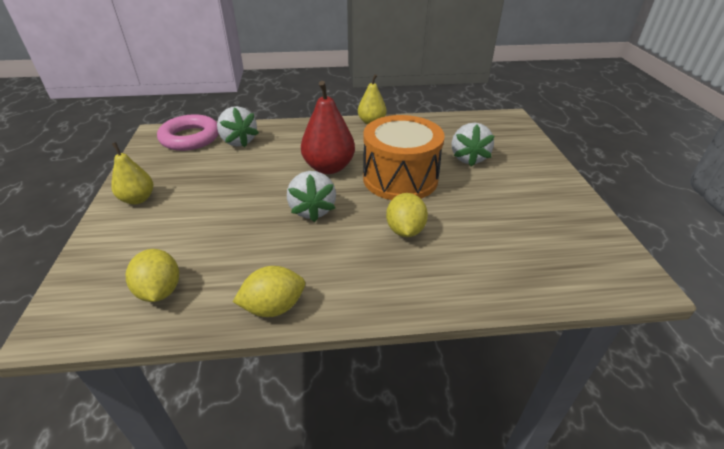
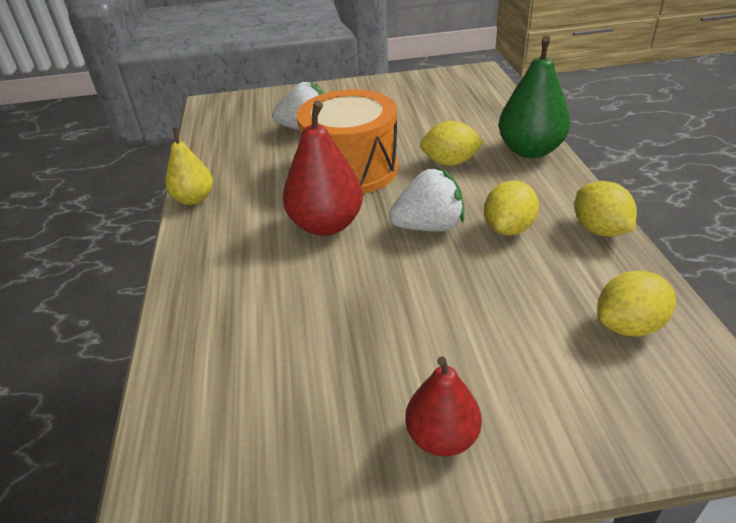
camera: 90 degrees left, 0 degrees up
yellow pear [111,142,153,204] -> red pear [405,356,482,456]
pink ring [157,114,219,151] -> none
white strawberry [217,106,259,147] -> none
none -> yellow lemon [484,180,539,236]
none -> green pear [499,36,570,158]

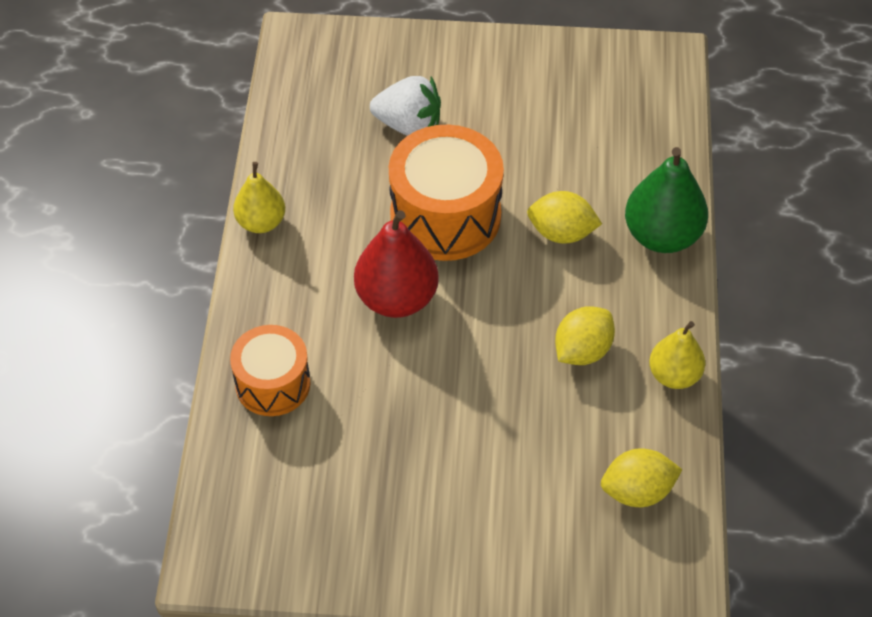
camera: 10 degrees right, 15 degrees up
white strawberry [389,168,464,231] -> none
red pear [405,356,482,456] -> none
yellow lemon [575,181,637,237] -> yellow pear [649,321,705,389]
none -> orange drum [230,325,310,416]

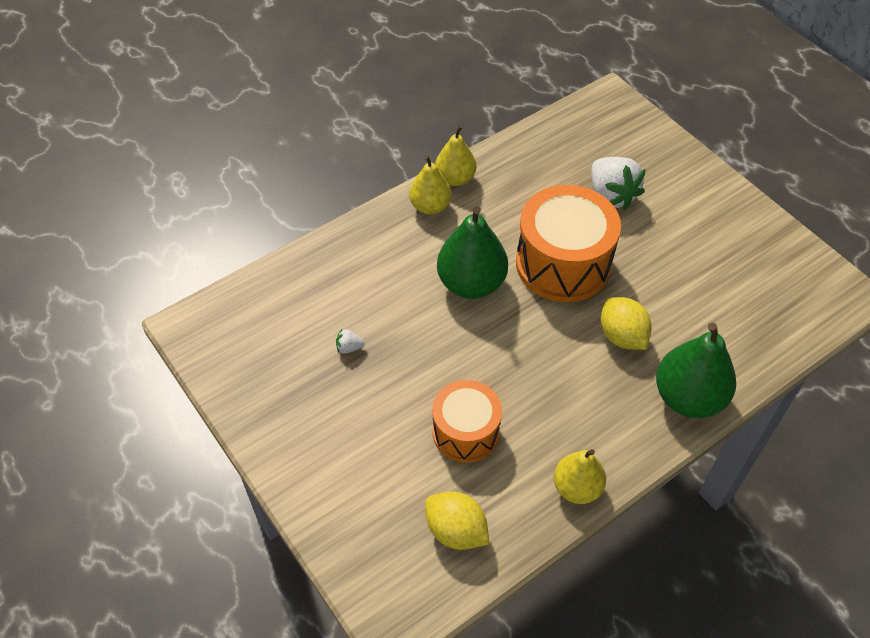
camera: 50 degrees right, 0 degrees up
orange drum [230,325,310,416] -> orange drum moved to [432,380,502,463]
red pear [354,210,439,318] -> green pear [437,206,508,299]
yellow lemon [555,306,615,365] -> none
none -> white strawberry [336,329,365,354]
none -> yellow pear [409,155,452,214]

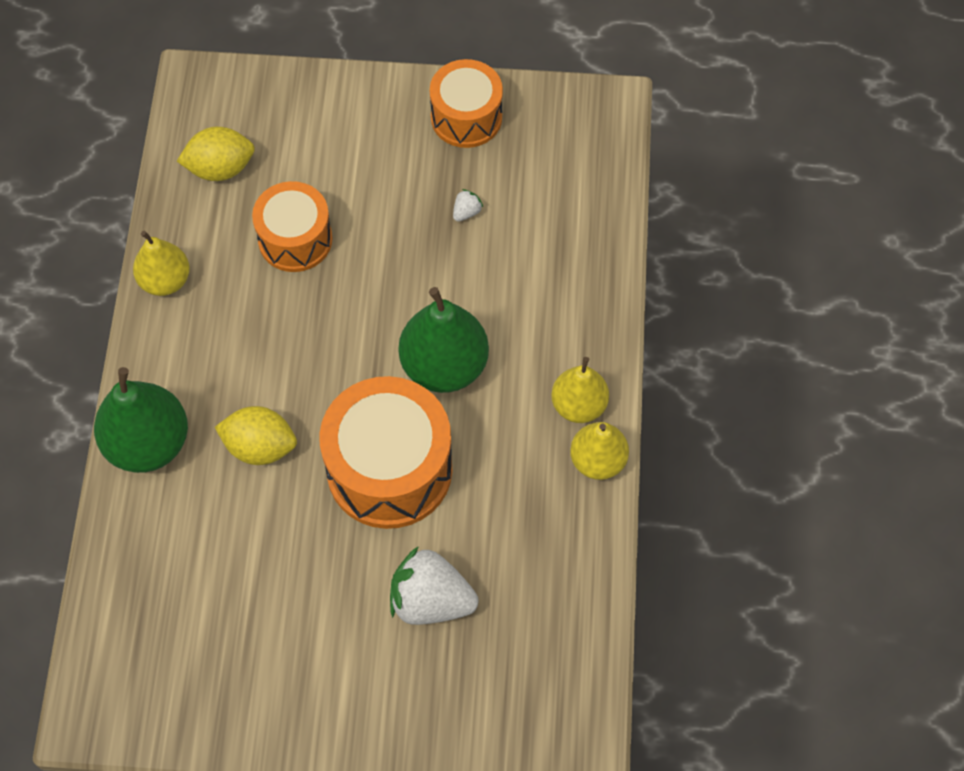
camera: 130 degrees right, 10 degrees up
none -> orange drum [430,59,503,148]

